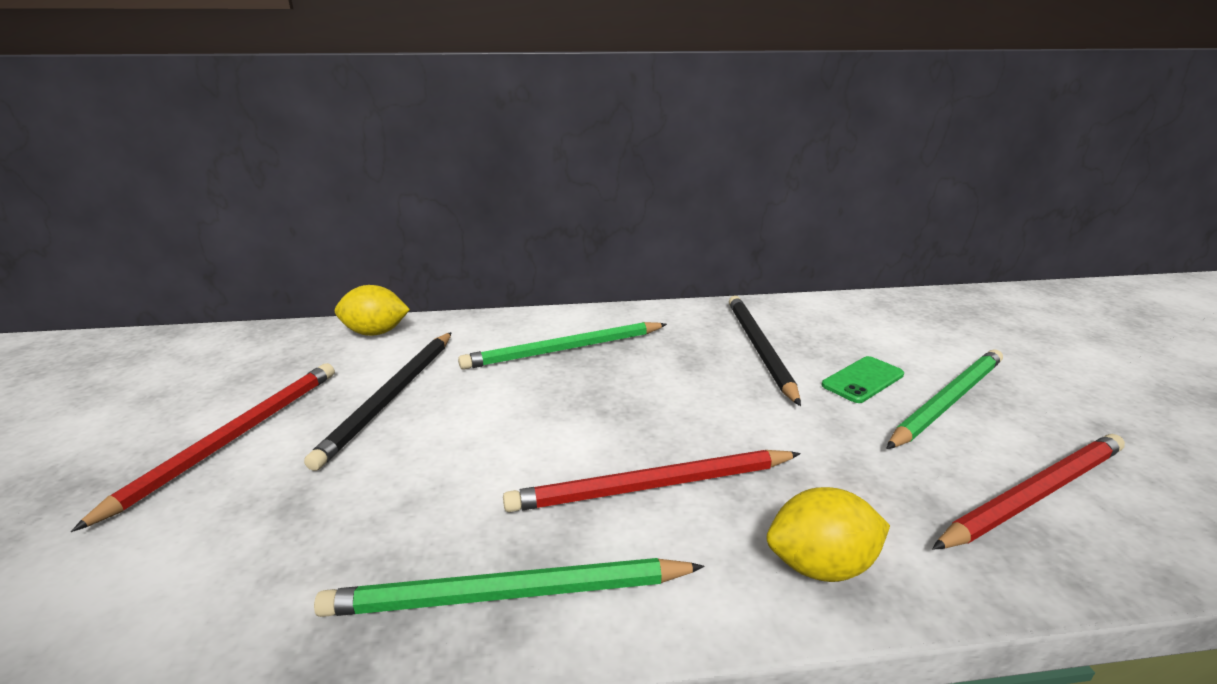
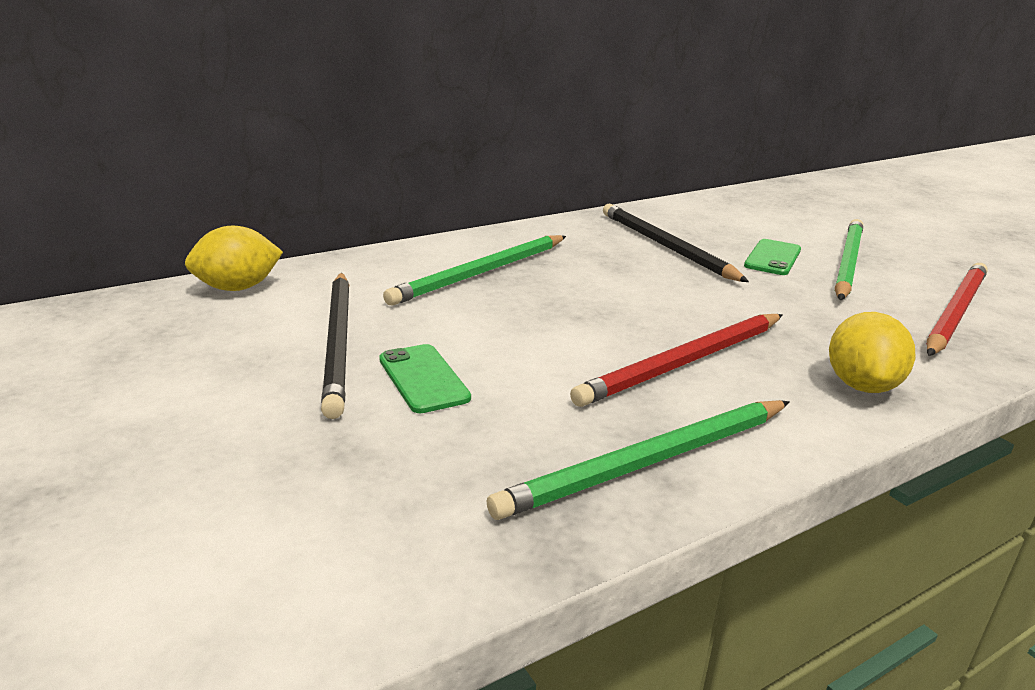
camera: 25 degrees left, 0 degrees up
red pencil [71,363,335,532] -> none
yellow lemon [767,487,890,582] -> yellow lemon turned 45 degrees counterclockwise [829,312,915,393]
none -> green phone [379,344,471,413]

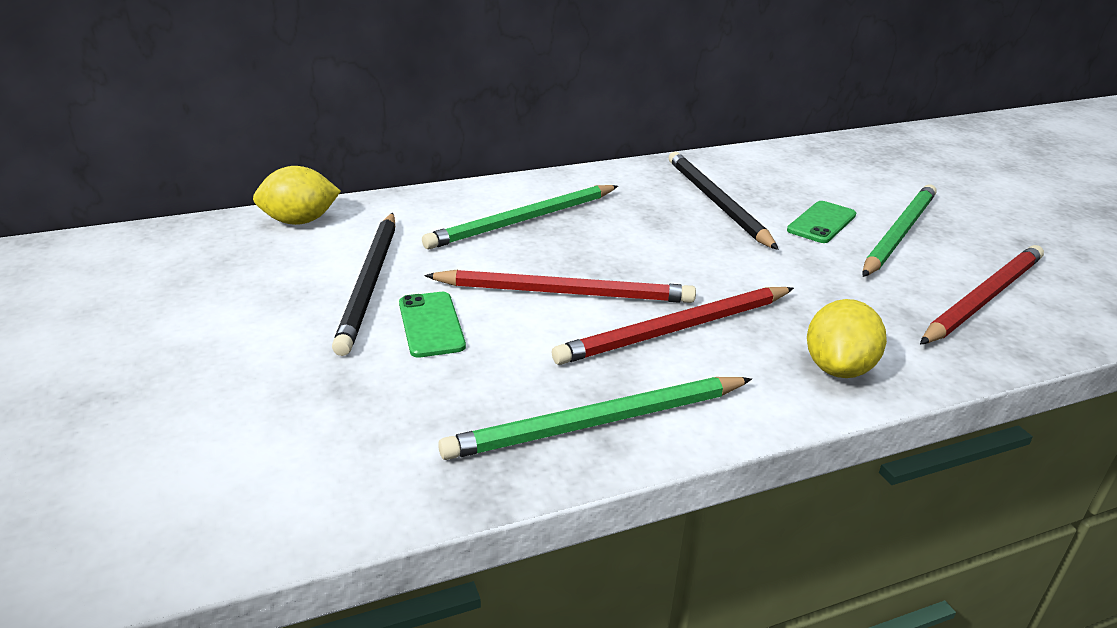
camera: 10 degrees right, 5 degrees up
none -> red pencil [424,269,696,303]

